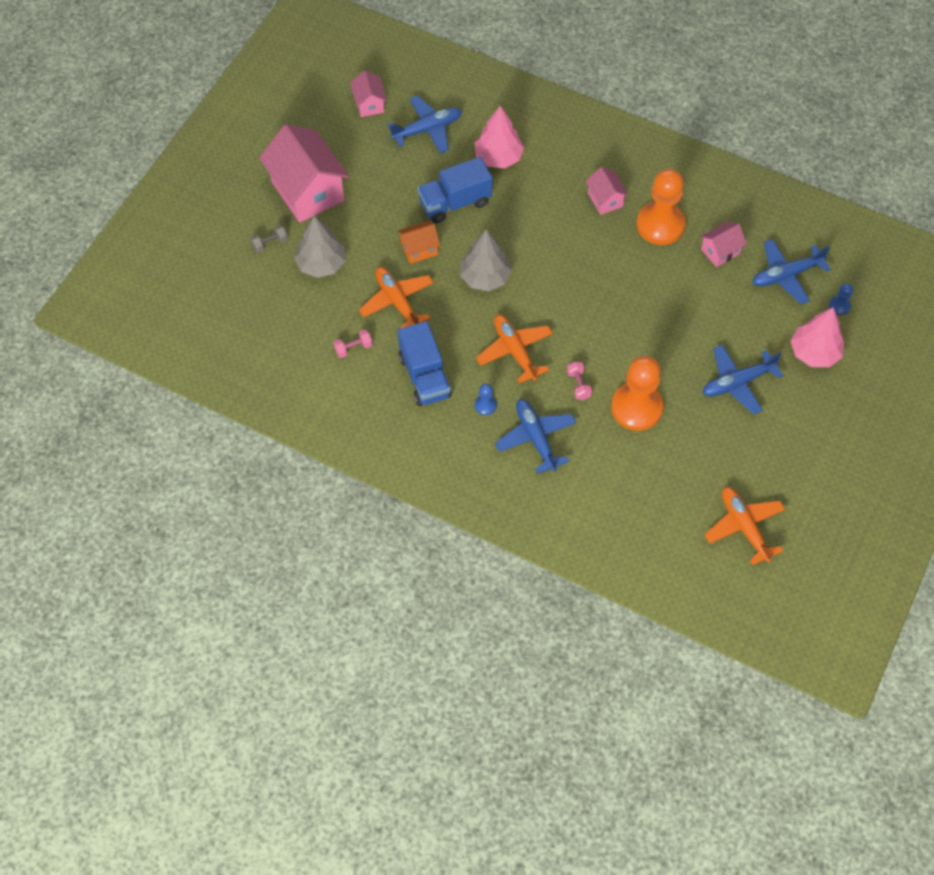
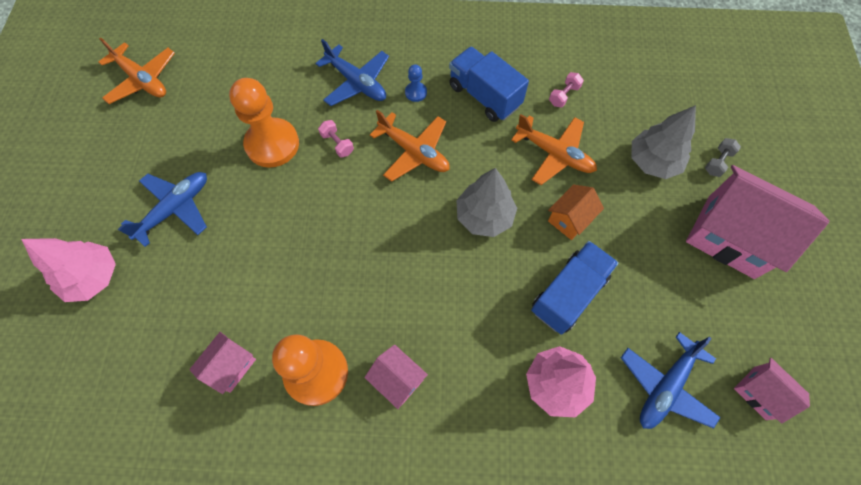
camera: 155 degrees right, 5 degrees up
blue plane [752,239,831,304] -> none
blue pawn [829,283,853,315] -> none

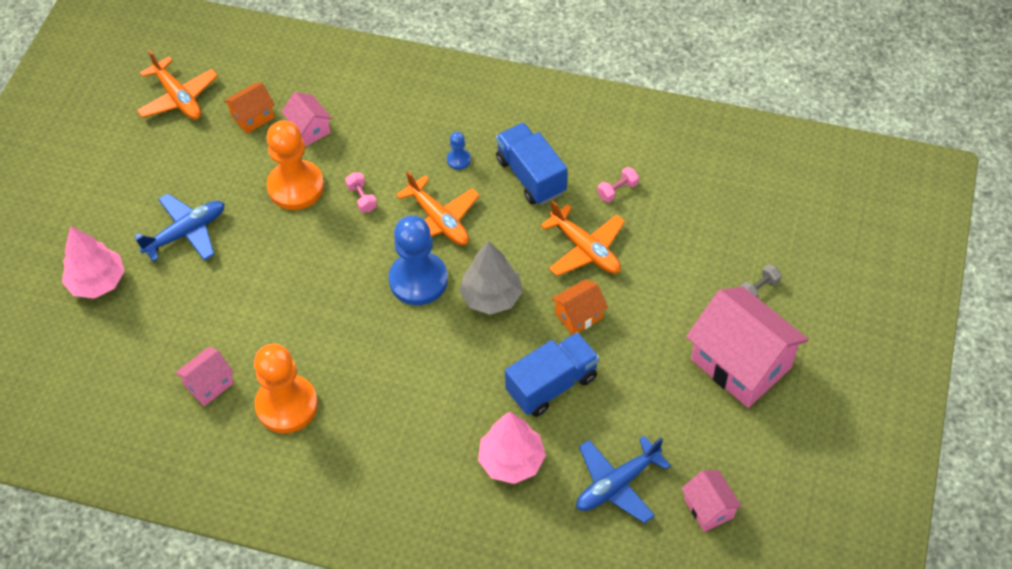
camera: 15 degrees right, 10 degrees down
blue plane [315,39,389,106] -> none
pink house [364,344,428,409] -> pink house moved to [281,92,332,146]
grey tree [632,105,696,179] -> none
none -> orange house [224,82,275,134]
none -> blue pawn [389,216,448,305]

